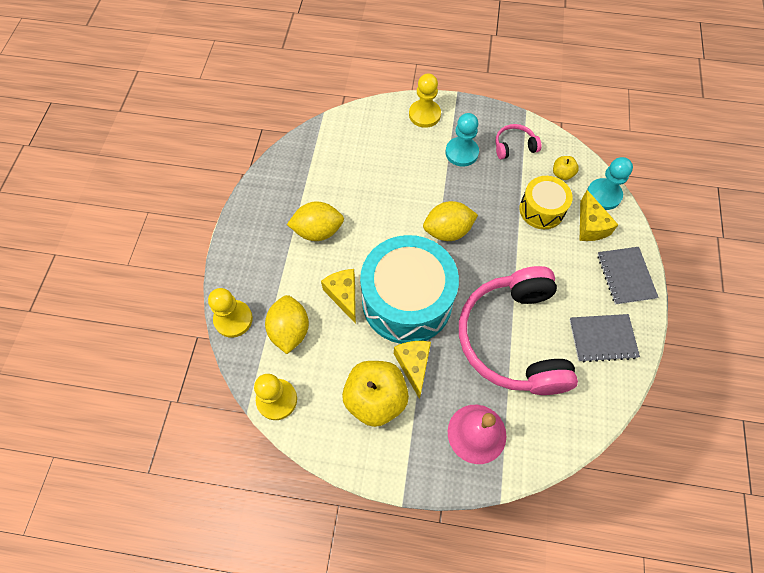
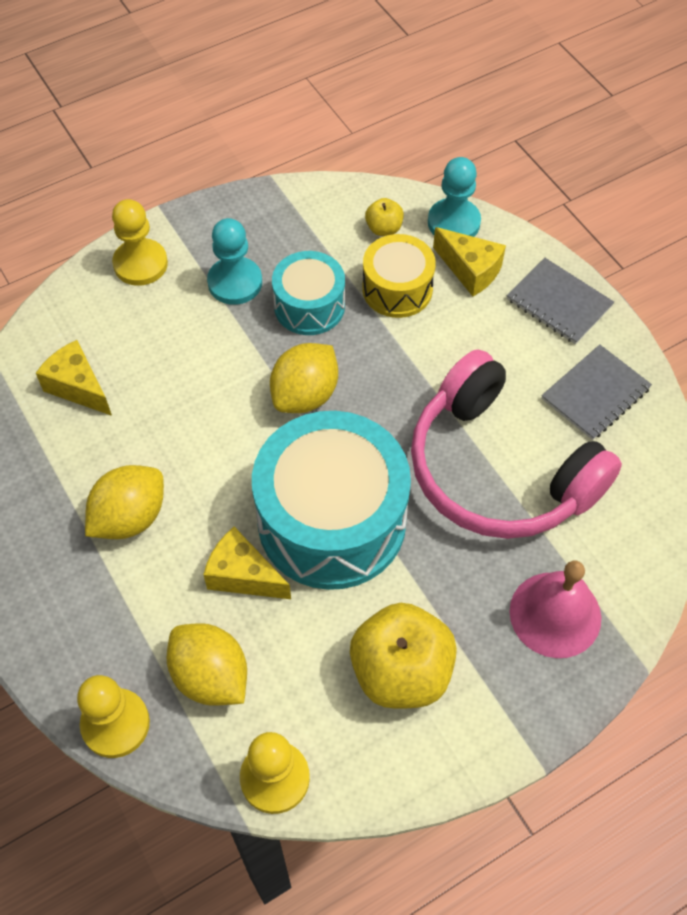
camera: 40 degrees left, 5 degrees down
yellow cheese [394,341,431,399] -> yellow cheese moved to [36,340,112,416]
pink headphones [495,124,541,159] -> none
none -> turquoise drum [272,251,345,335]

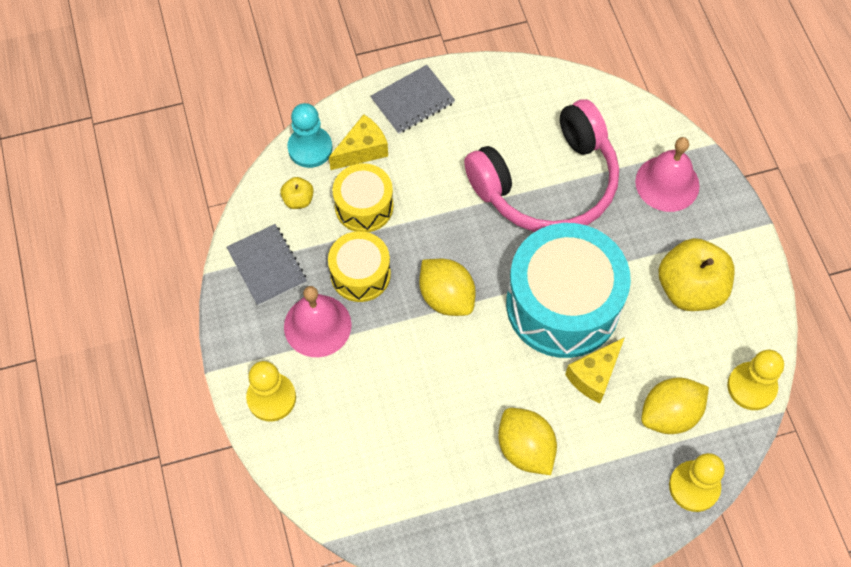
camera: 75 degrees left, 5 degrees up
yellow cheese [36,340,112,416] -> none
turquoise pawn [207,218,262,305] -> pink bell [284,286,352,357]
turquoise drum [272,251,345,335] -> yellow drum [328,231,391,302]
grey notebook [541,344,652,440] -> grey notebook moved to [227,224,307,306]

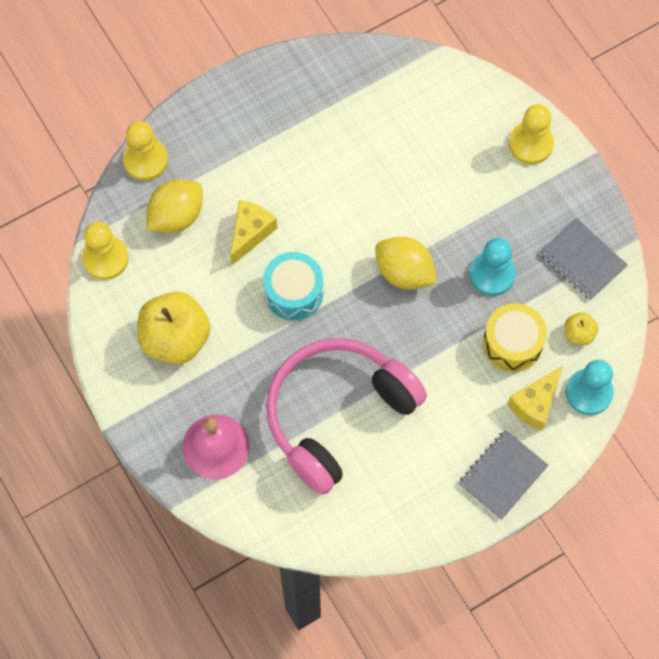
camera: 165 degrees right, 5 degrees up
pink bell [284,286,352,357] -> none
yellow drum [328,231,391,302] -> turquoise pawn [469,238,516,296]
yellow lemon [498,408,557,475] -> none
turquoise drum [506,223,631,358] -> turquoise drum [263,252,323,321], size x0.53

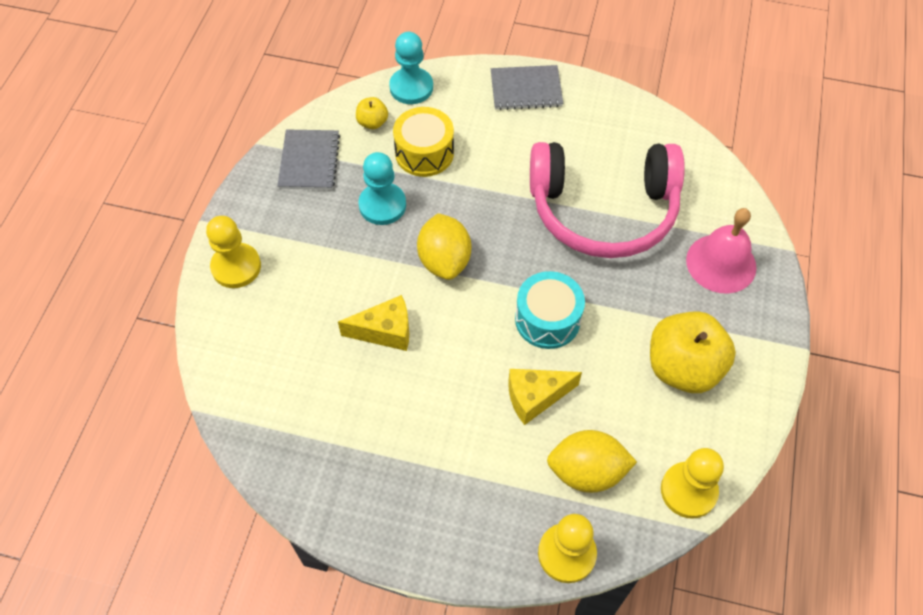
camera: 135 degrees left, 10 degrees down
yellow cheese [507,366,563,431] -> yellow cheese moved to [338,295,409,351]

